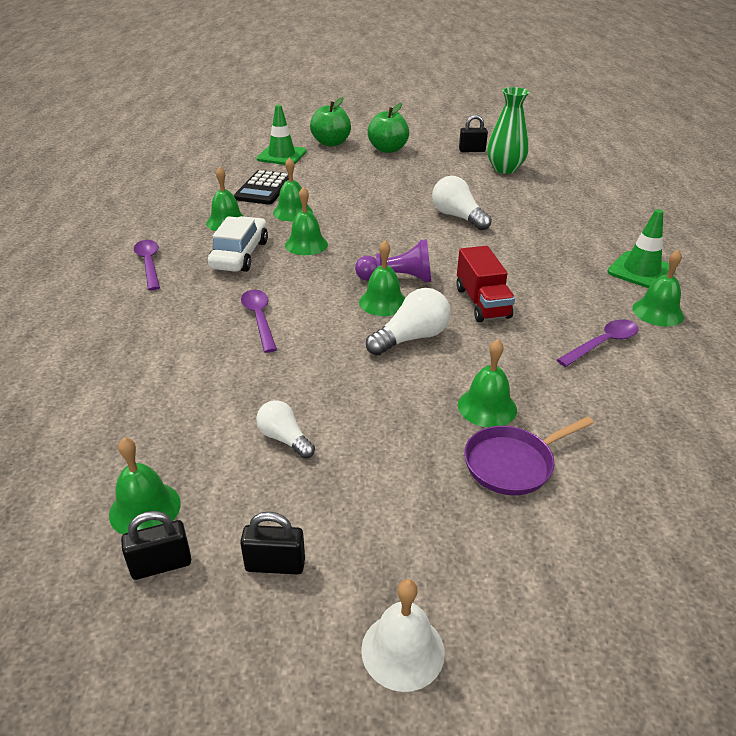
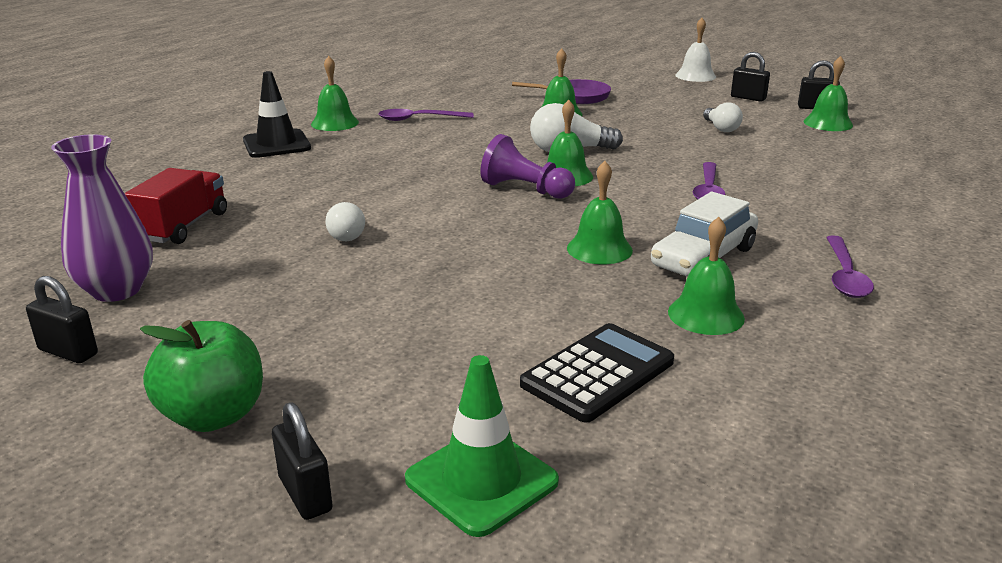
camera: 150 degrees left, 10 degrees down
green bell [273,157,313,222] -> none
green apple [310,97,351,146] -> black padlock [272,402,333,520]
white light bulb [432,176,492,231] -> white light bulb [326,202,365,241], size x0.64
red truck [456,246,515,322] -> red truck moved to [124,168,227,244]
green vase [487,87,529,174] -> purple vase [51,134,153,302]
green traffic cone [607,209,676,288] -> black traffic cone [243,71,311,158]

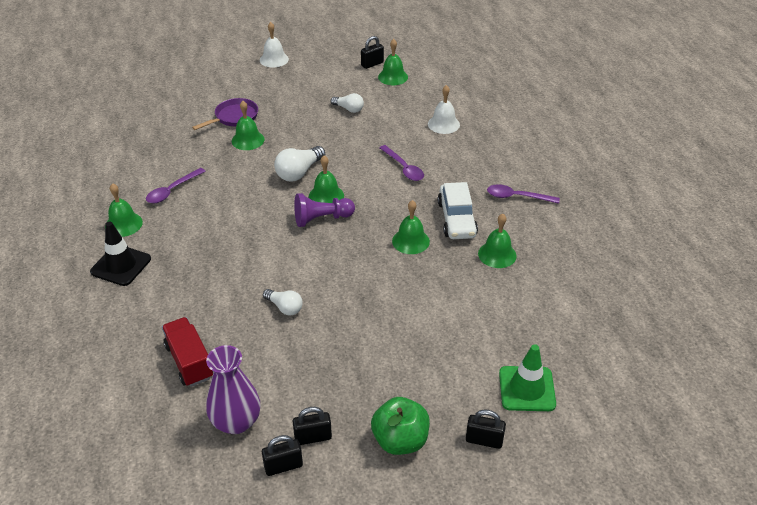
camera: 45 degrees left, 15 degrees up
black calculator [520,323,674,423] -> none
black padlock [731,52,770,102] -> black padlock moved to [293,407,332,445]
purple spoon [826,235,874,298] -> purple spoon turned 135 degrees clockwise [487,184,560,204]
none -> white bell [428,85,460,134]

